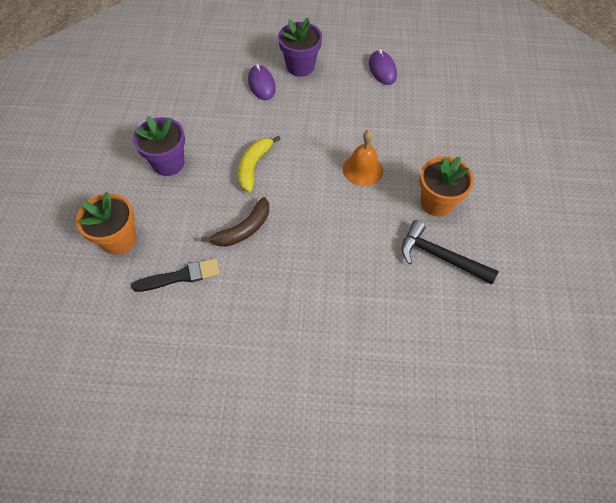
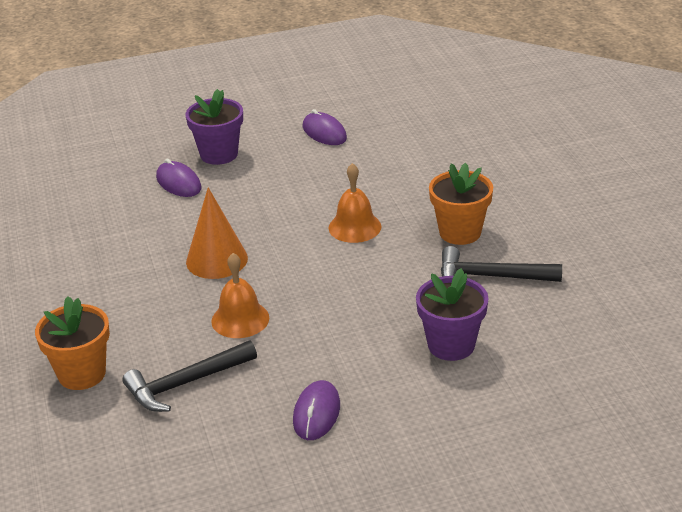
camera: 20 degrees left, 25 degrees down
black brush [131,258,220,292] -> black hammer [122,341,257,412]
purple flower pot [133,116,185,176] -> purple flower pot moved to [416,268,489,361]
brown banana [201,197,269,247] -> orange bell [211,253,269,338]
yellow banana [238,136,281,192] -> orange cone [186,187,248,279]
none -> purple mouse [293,380,340,440]

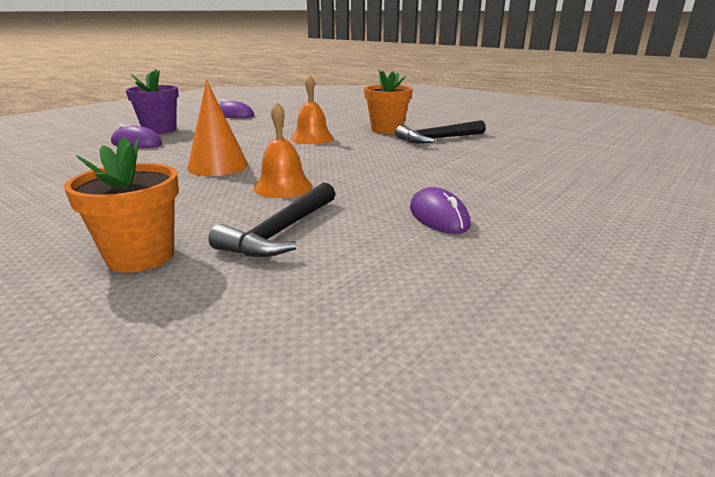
camera: 35 degrees left, 10 degrees down
purple flower pot [416,268,489,361] -> none

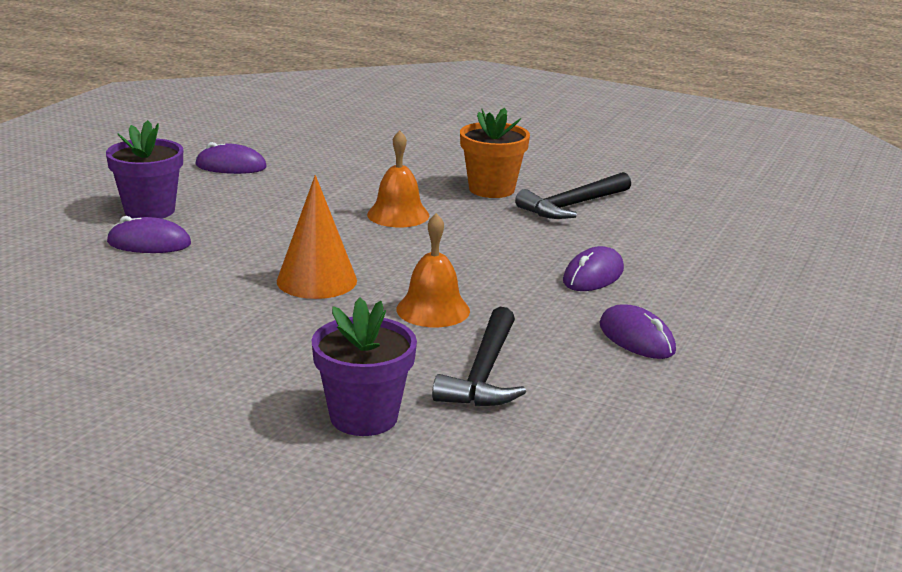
camera: 15 degrees left, 0 degrees up
orange flower pot [64,137,179,272] -> purple flower pot [312,298,417,436]
none -> purple mouse [563,246,624,291]

